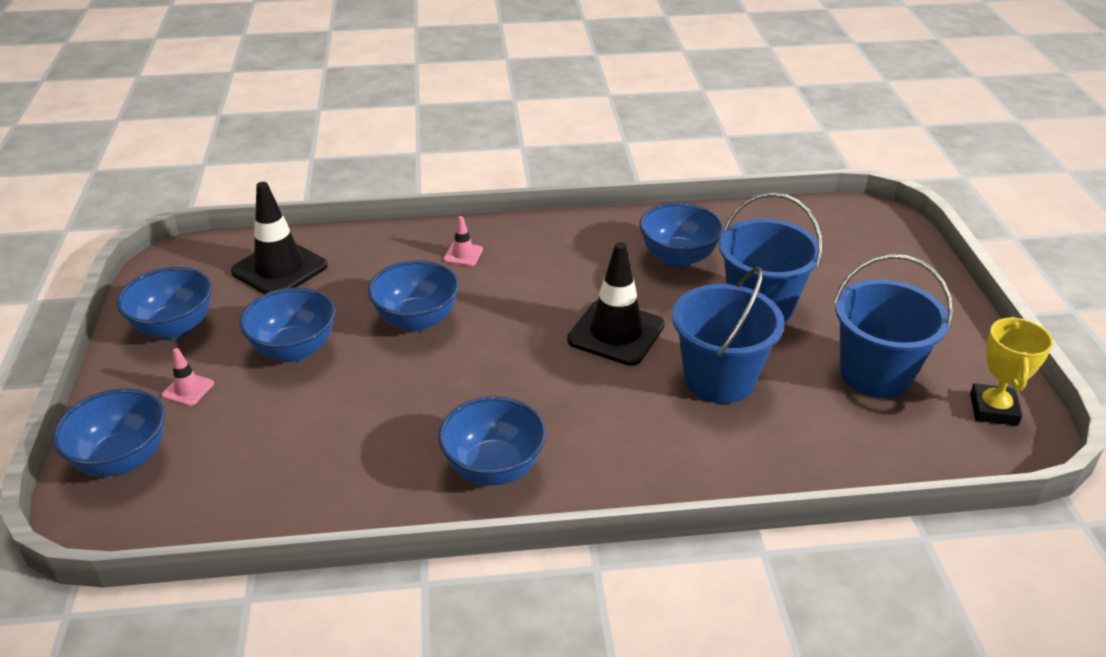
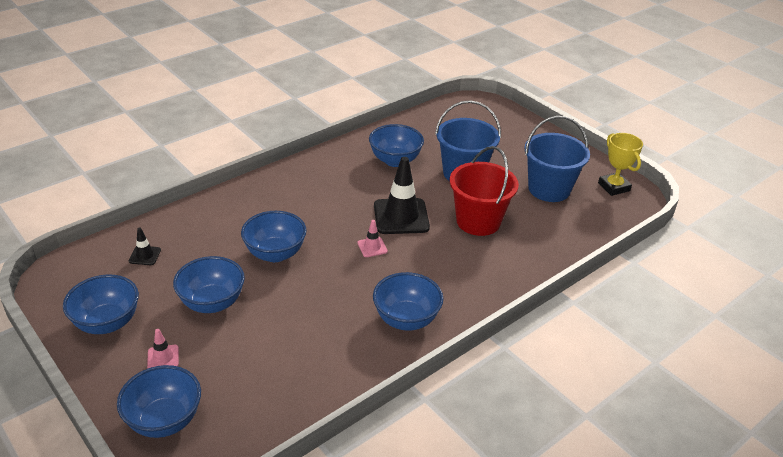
camera: 35 degrees left, 0 degrees up
black traffic cone [231,182,328,294] -> black traffic cone [129,228,161,265], size x0.46
pink traffic cone [444,216,483,266] -> pink traffic cone moved to [357,220,388,257]
blue bucket [672,267,784,403] -> red bucket [449,146,519,236]

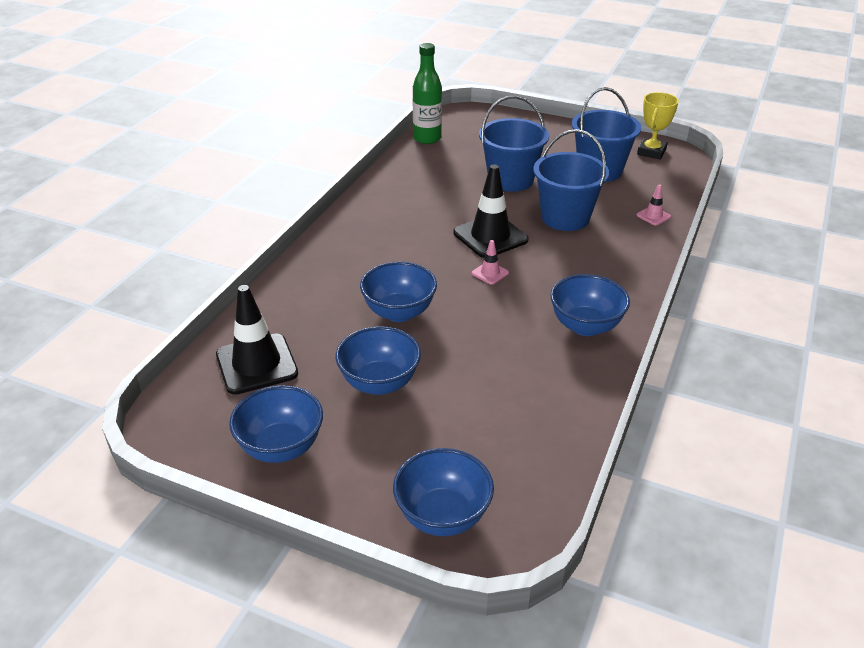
camera: 25 degrees left, 0 degrees up
black traffic cone [129,228,161,265] -> black traffic cone [216,285,298,395], size x2.15
pink traffic cone [147,329,179,368] -> pink traffic cone moved to [637,184,671,225]
blue bowl [369,124,424,167] -> none
red bucket [449,146,519,236] -> blue bucket [533,129,609,231]
yellow trophy [598,133,643,196] -> yellow trophy turned 75 degrees clockwise [637,92,679,159]
none -> green bottle [413,43,442,144]

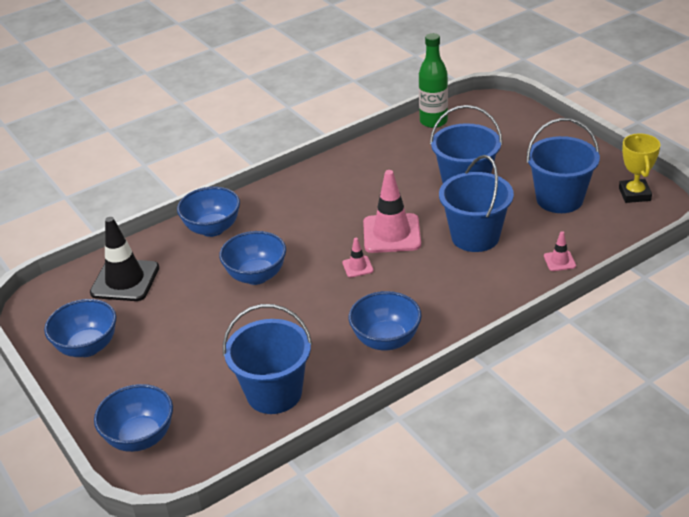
camera: 35 degrees right, 0 degrees up
blue bowl [336,326,421,395] -> blue bowl moved to [177,187,240,237]
black traffic cone [453,164,529,258] -> pink traffic cone [363,170,421,253]
yellow trophy [637,92,679,159] -> yellow trophy turned 60 degrees counterclockwise [619,134,661,203]
none -> blue bucket [223,304,312,414]

